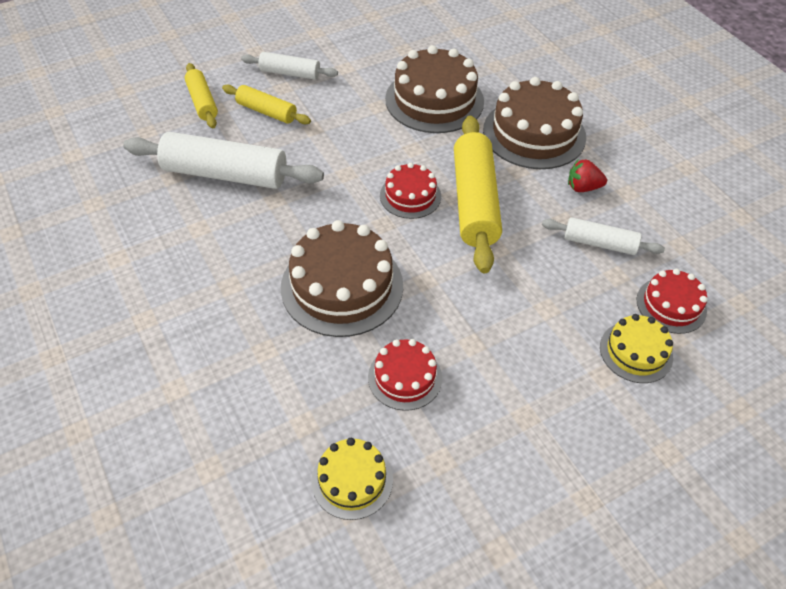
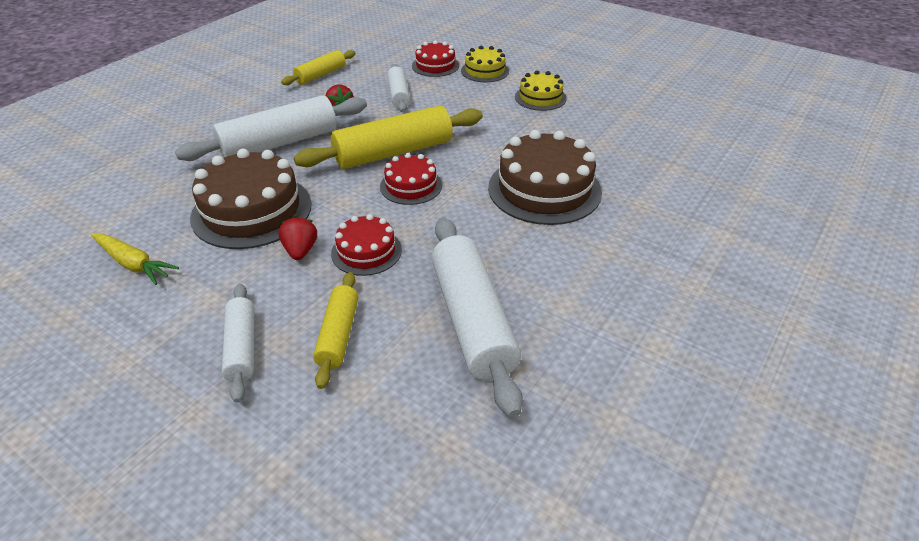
camera: 115 degrees left, 10 degrees down
yellow rolling pin [185,63,218,128] -> yellow rolling pin moved to [281,50,355,85]
yellow cake [311,438,393,520] -> yellow cake moved to [515,71,567,111]
red cake [368,339,442,411] -> red cake moved to [331,214,402,276]
brown cake [483,77,586,169] -> white rolling pin [175,95,367,161]
none -> yellow carrot [91,233,179,285]
none -> red strawberry [278,216,317,260]

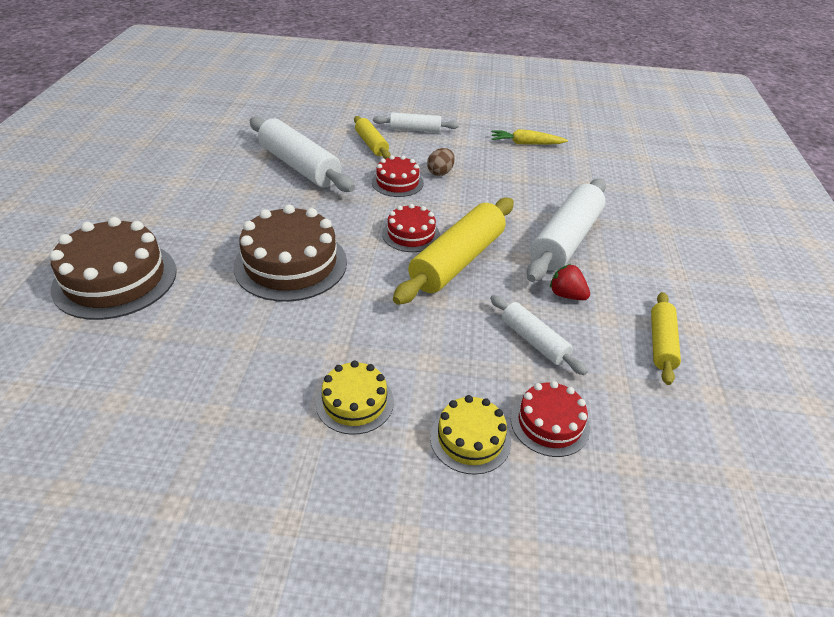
camera: 150 degrees right, 0 degrees up
brown cake [190,148,311,249] -> brown cake moved to [49,217,177,320]
white rolling pin [222,284,254,403] -> white rolling pin turned 45 degrees counterclockwise [373,112,459,133]
red strawberry [278,216,317,260] -> brown egg [427,148,455,176]

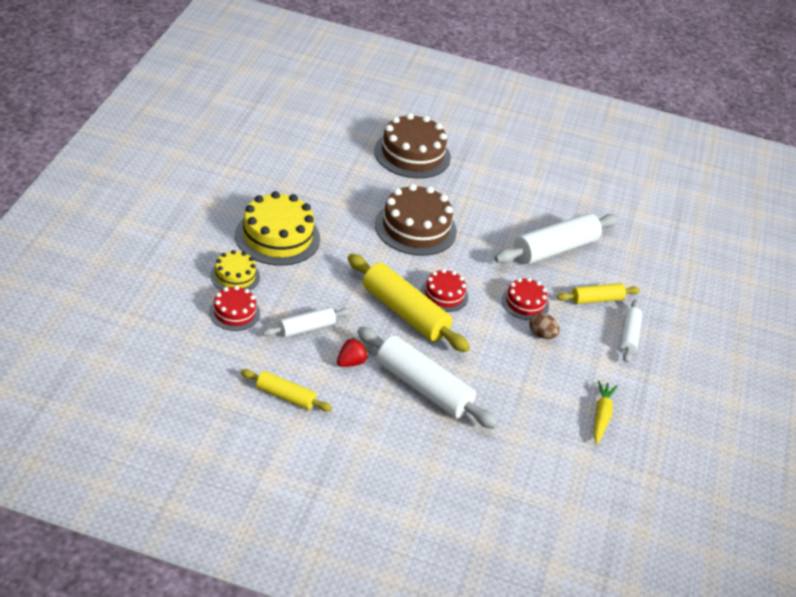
camera: 95 degrees right, 0 degrees up
yellow cake [316,361,394,435] -> yellow cake [235,191,320,266], size x1.80

